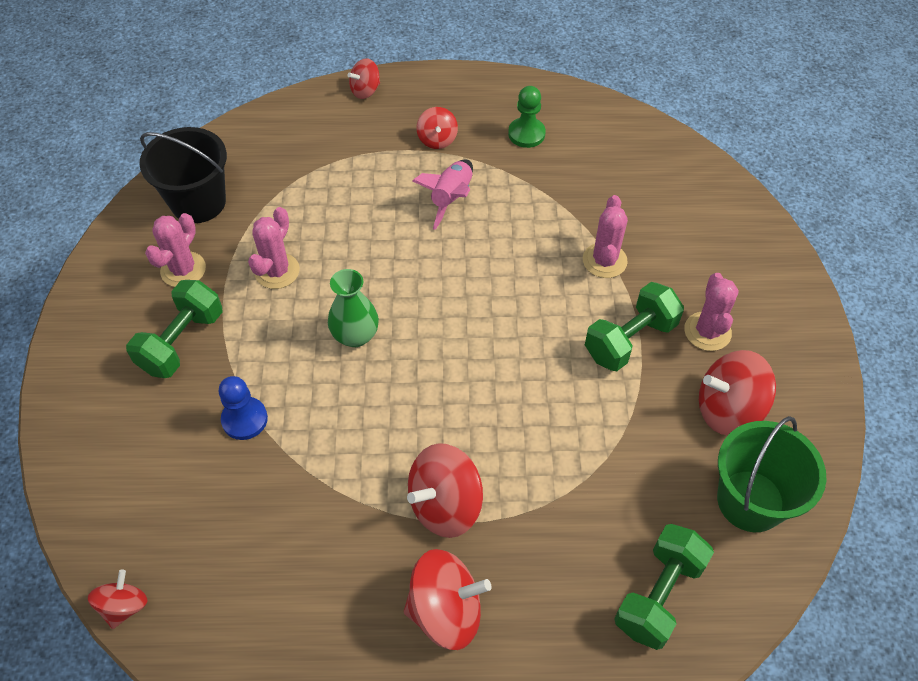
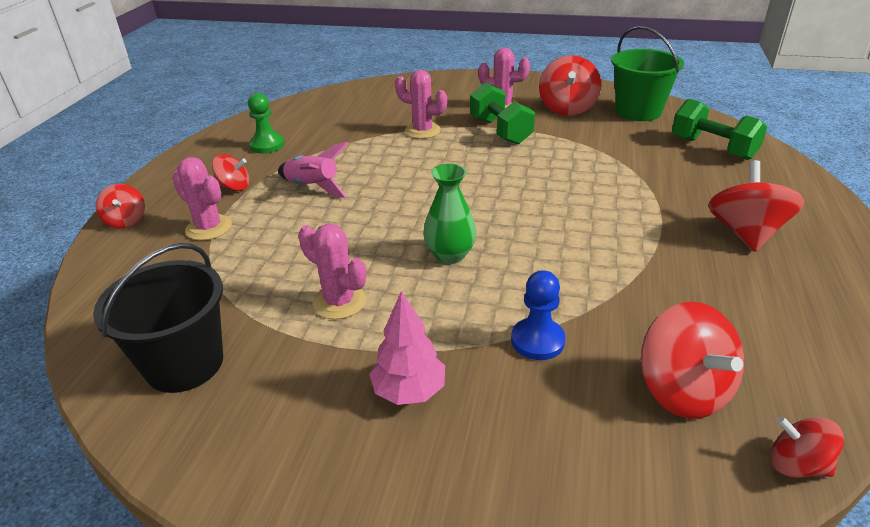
camera: 75 degrees left, 20 degrees down
green dumbbell [126,280,223,378] -> pink tree [369,291,445,405]
pink cactus [145,213,206,287] -> pink cactus moved to [172,157,232,240]
red spinning top [407,443,483,538] -> red spinning top moved to [641,302,744,419]

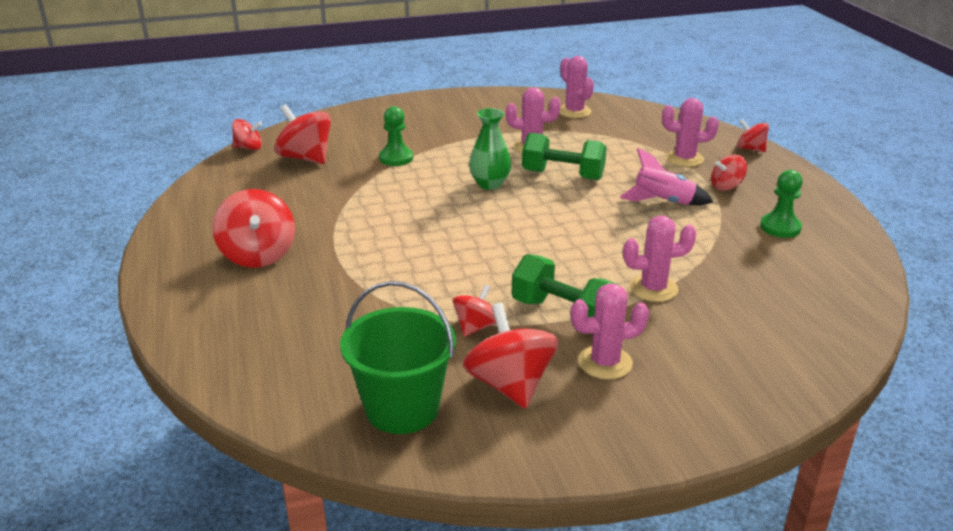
camera: 150 degrees right, 5 degrees down
black bucket [93,243,223,393] -> pink cactus [559,56,594,118]
pink tree [369,291,445,405] -> none
blue pawn [511,270,565,360] -> green pawn [379,106,413,166]
green dumbbell [672,99,767,160] -> green dumbbell moved to [522,132,607,181]
none -> red spinning top [453,284,496,337]

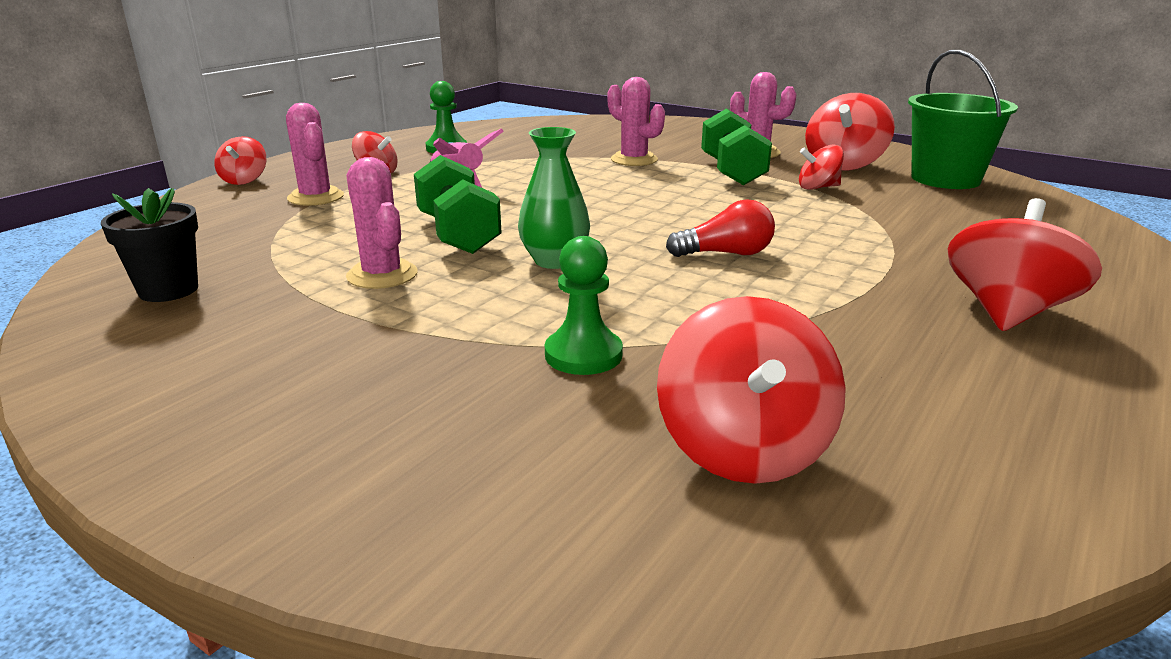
camera: 130 degrees left, 5 degrees down
red spinning top [232,119,262,150] -> none
pink cactus [559,56,594,118] -> black flower pot [101,188,198,302]
none -> red light bulb [666,199,775,257]

